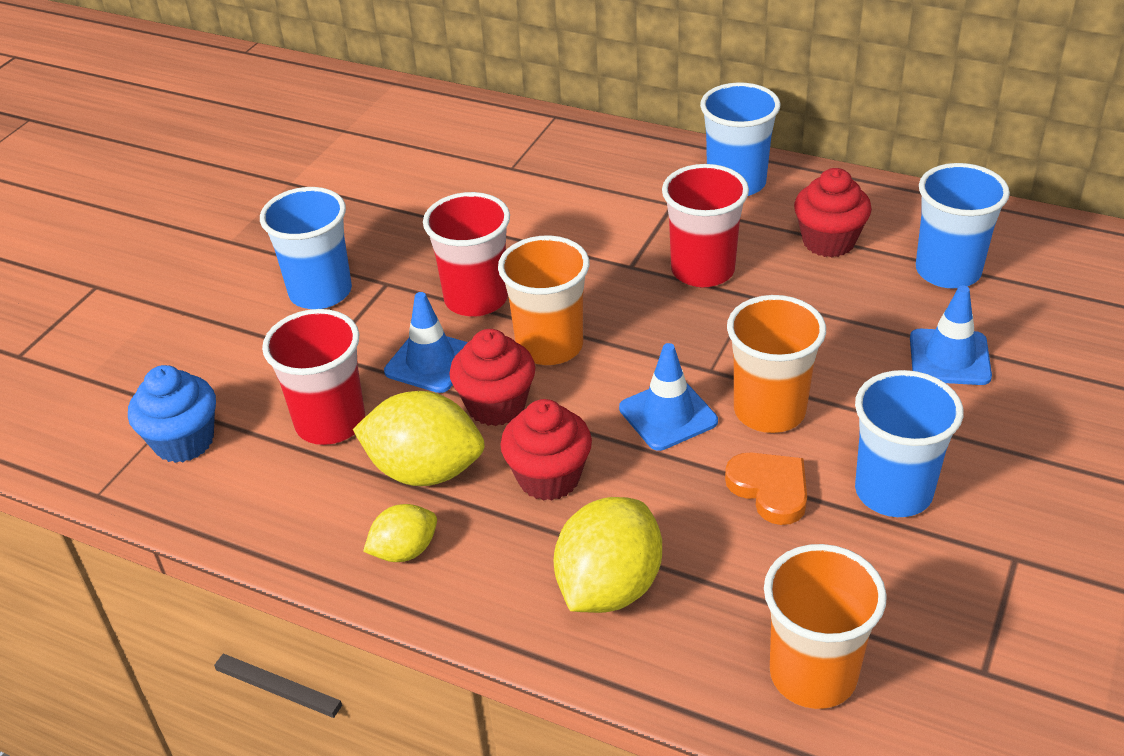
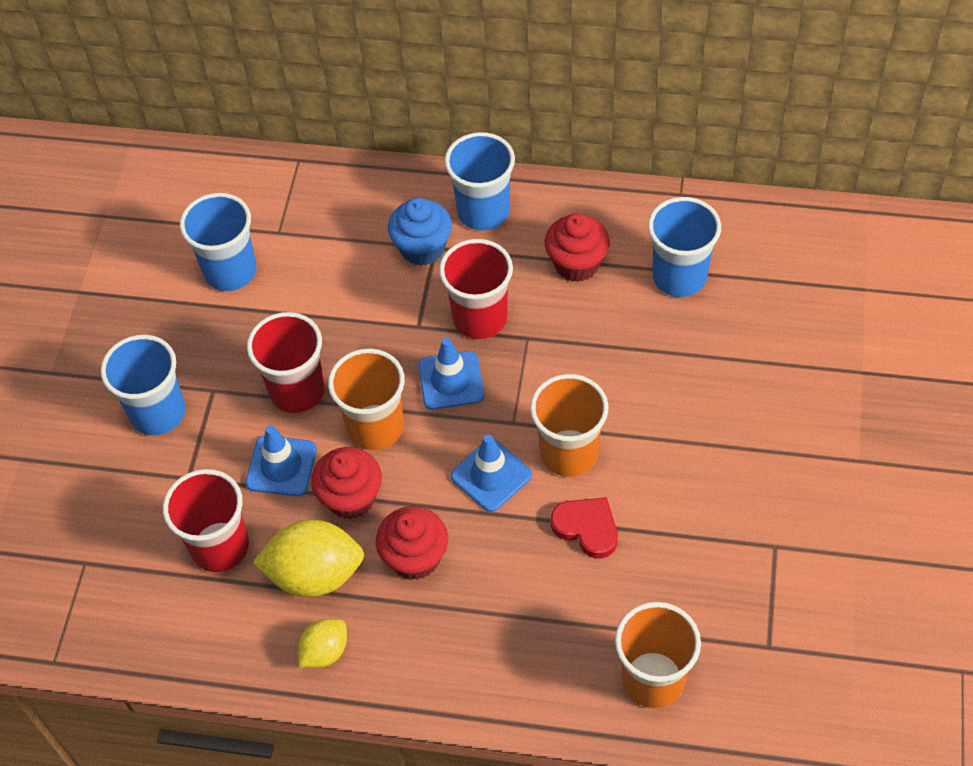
camera: 15 degrees left, 15 degrees up
blue cupcake [128,365,216,463] -> blue cupcake moved to [388,198,452,266]
yellow lemon [554,497,662,613] -> none
orange heart [725,452,807,525] -> red heart [551,497,618,558]
blue cup [855,370,964,517] -> blue cup moved to [180,193,256,291]
blue traffic cone [910,286,992,385] -> blue traffic cone moved to [418,338,484,410]

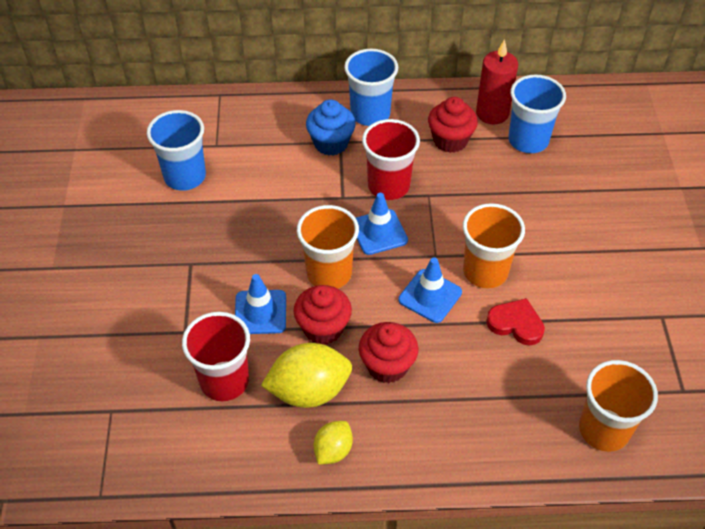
camera: 15 degrees left, 5 degrees down
blue cup [101,335,185,435] -> none
red cup [247,312,325,413] -> none
none -> red candle [476,39,518,124]

